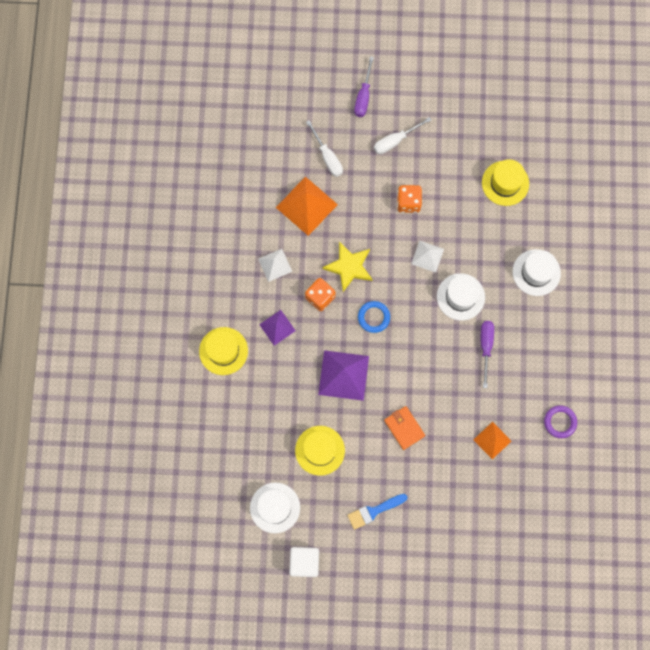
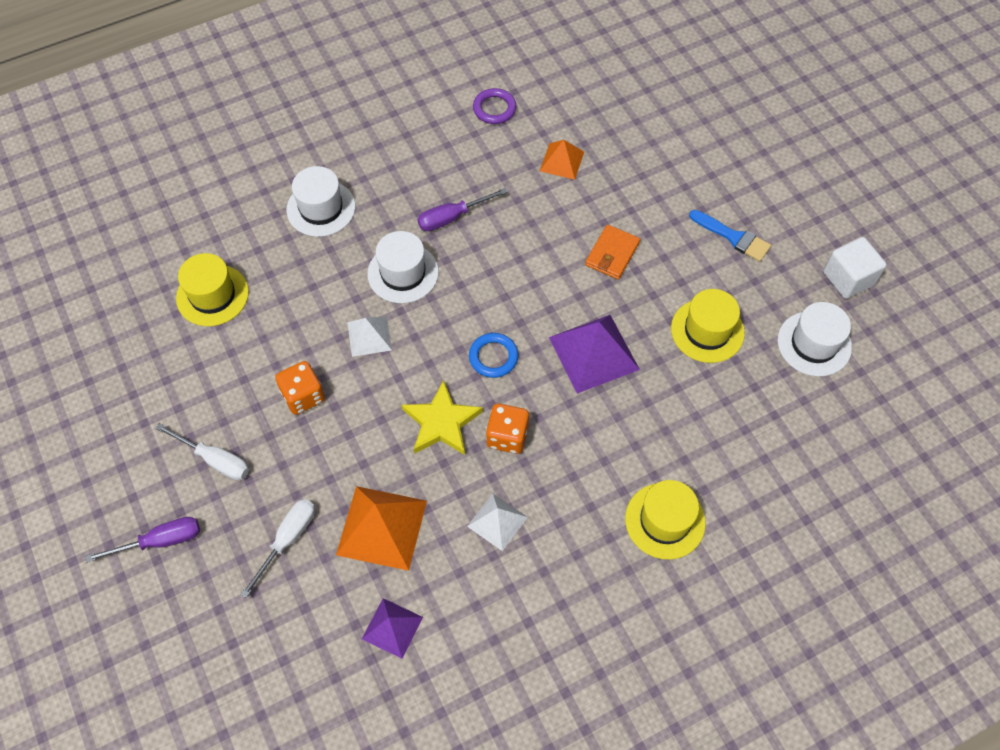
camera: 120 degrees left, 15 degrees down
purple pyramid [259,310,296,346] -> purple pyramid moved to [362,598,423,659]

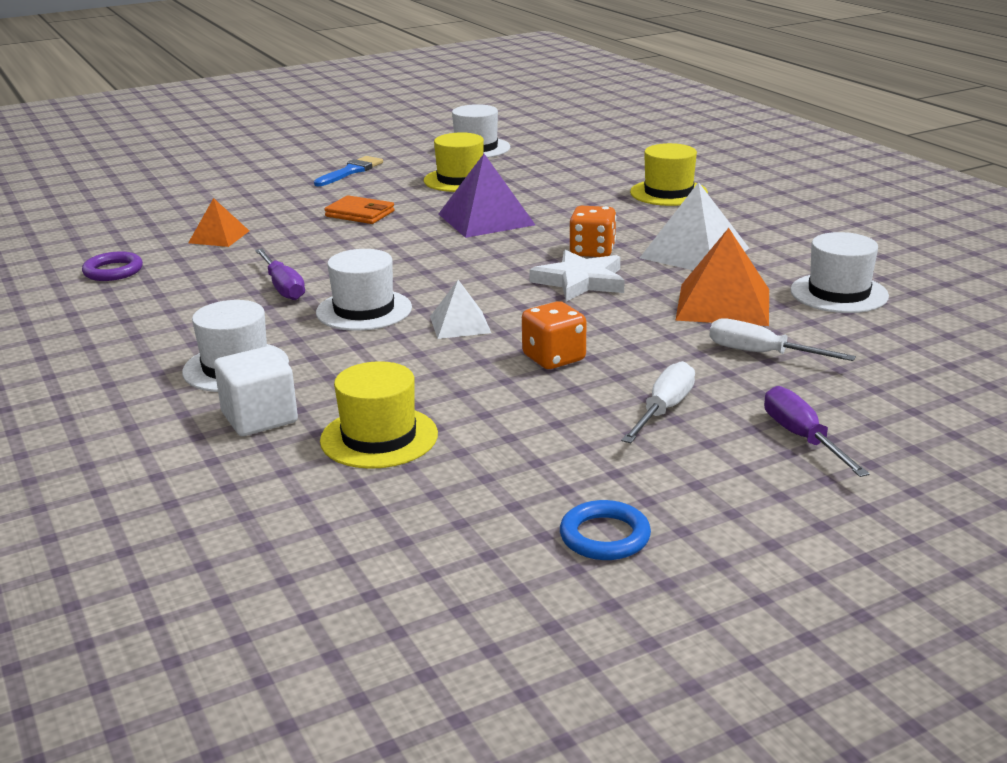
camera: 90 degrees left, 35 degrees down
purple pyramid [362,598,423,659] -> white hat [790,232,889,313]
yellow star [402,380,483,455] -> white star [529,250,624,302]
white pyramid [467,494,528,551] -> white pyramid [640,182,749,270], size x1.70
blue ring [469,333,518,378] -> blue ring moved to [560,500,651,560]
white cube [823,237,887,299] -> white cube moved to [214,346,298,436]

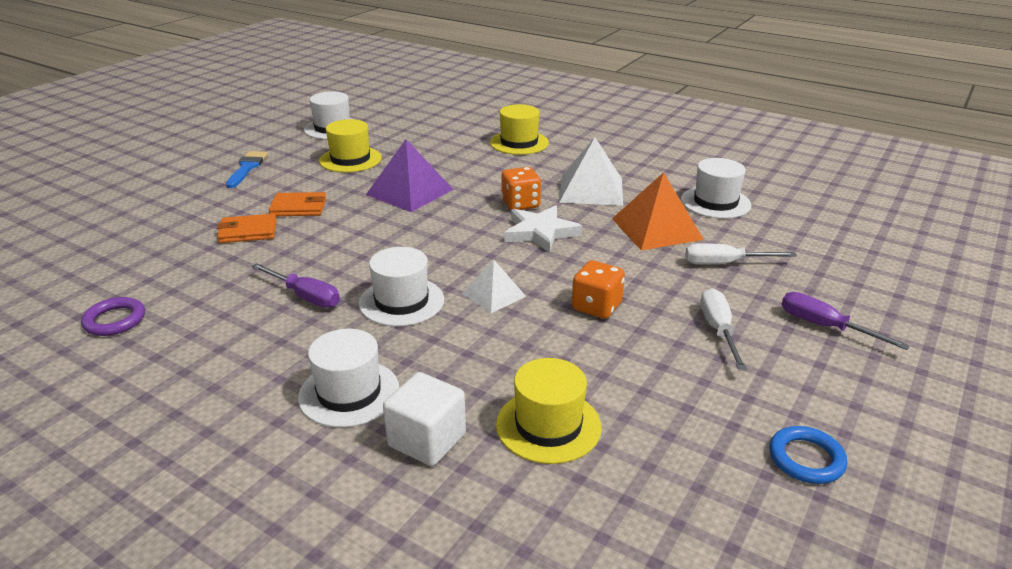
camera: 30 degrees left, 5 degrees up
orange pyramid [188,198,249,247] -> none
none -> orange wallet [217,214,277,243]

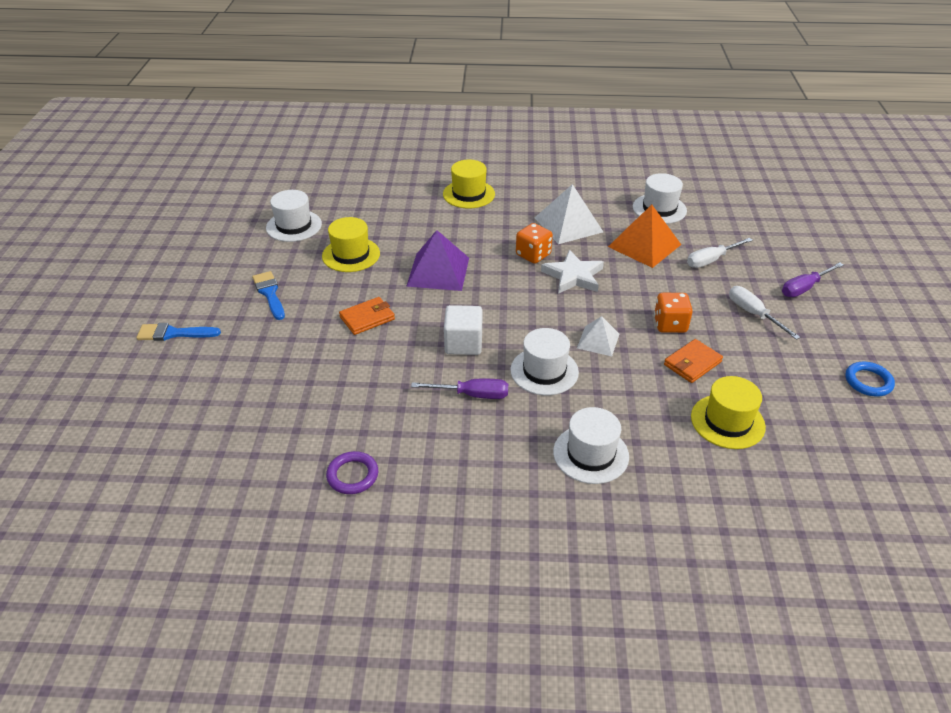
camera: 30 degrees left, 10 degrees up
orange wallet [217,214,277,243] -> orange wallet moved to [664,339,723,383]
white cube [383,372,466,466] -> white cube moved to [444,305,482,355]
purple screwdriver [782,292,910,350] -> purple screwdriver turned 45 degrees counterclockwise [782,262,844,297]
none -> blue brush [136,323,221,341]

